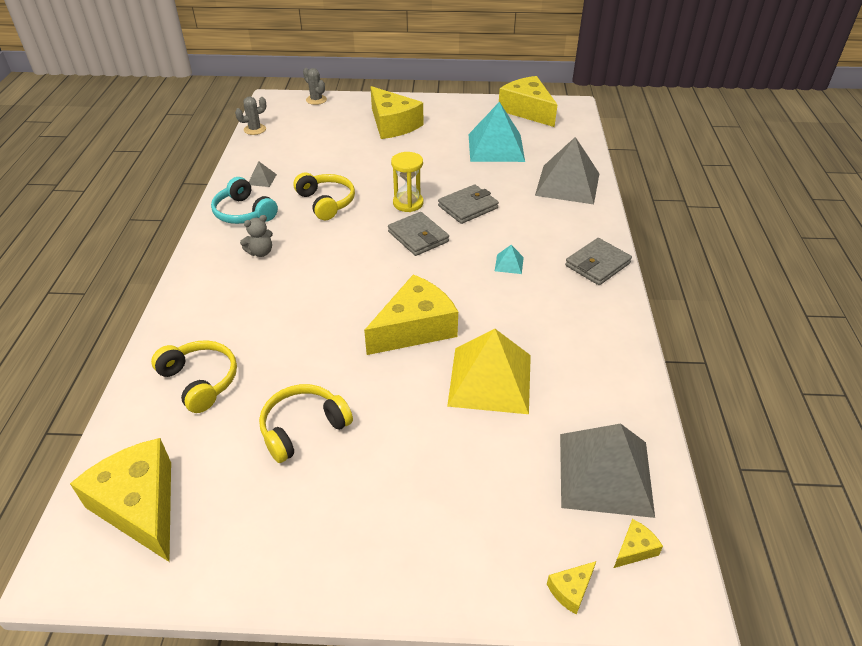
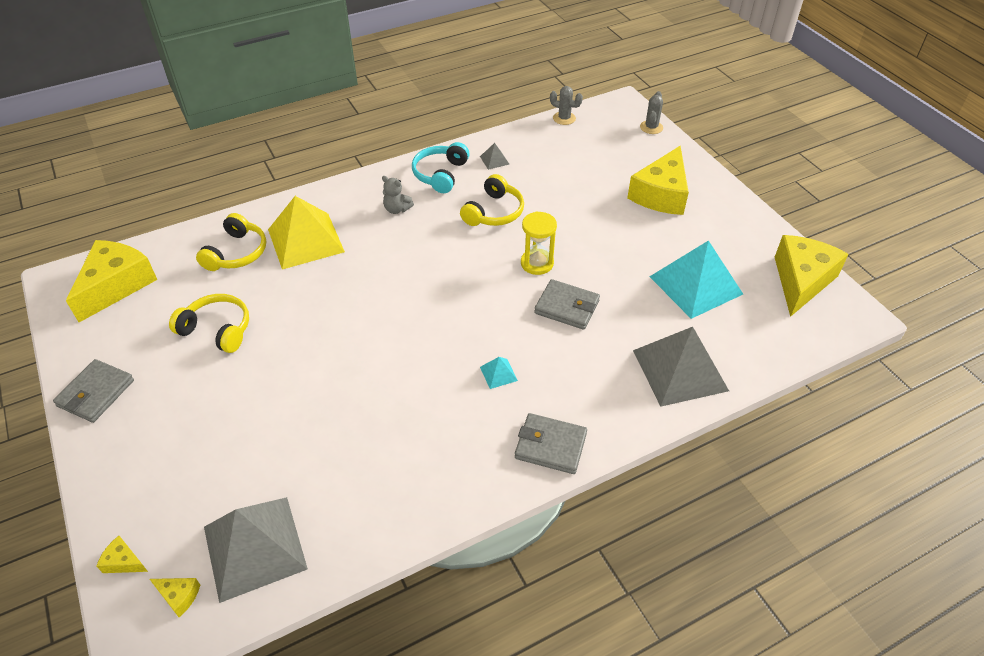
camera: 60 degrees right, 5 degrees up
yellow cheese [364,274,458,355] -> none
grey wallet [388,212,449,256] -> grey wallet moved to [53,359,134,423]
yellow pyramid [447,329,531,414] -> yellow pyramid moved to [268,196,345,269]

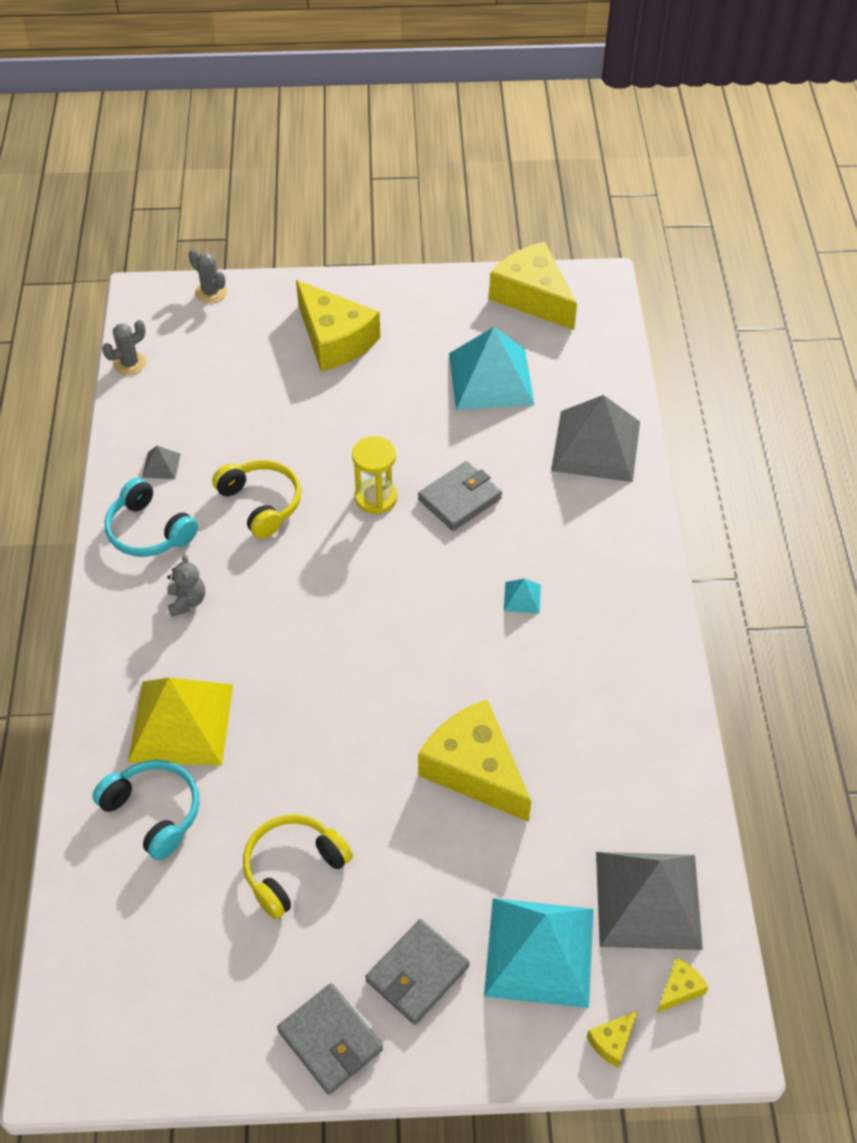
camera: 65 degrees left, 5 degrees up
yellow cheese [66,240,157,322] -> yellow cheese moved to [418,700,531,822]
yellow headphones [196,213,266,271] -> turquoise headphones [92,760,199,860]
grey teddy bear [382,176,414,214] -> grey teddy bear turned 60 degrees counterclockwise [167,554,205,617]
grey wallet [515,413,587,474] -> grey wallet moved to [365,919,470,1025]
none -> turquoise pyramid [484,898,594,1008]

